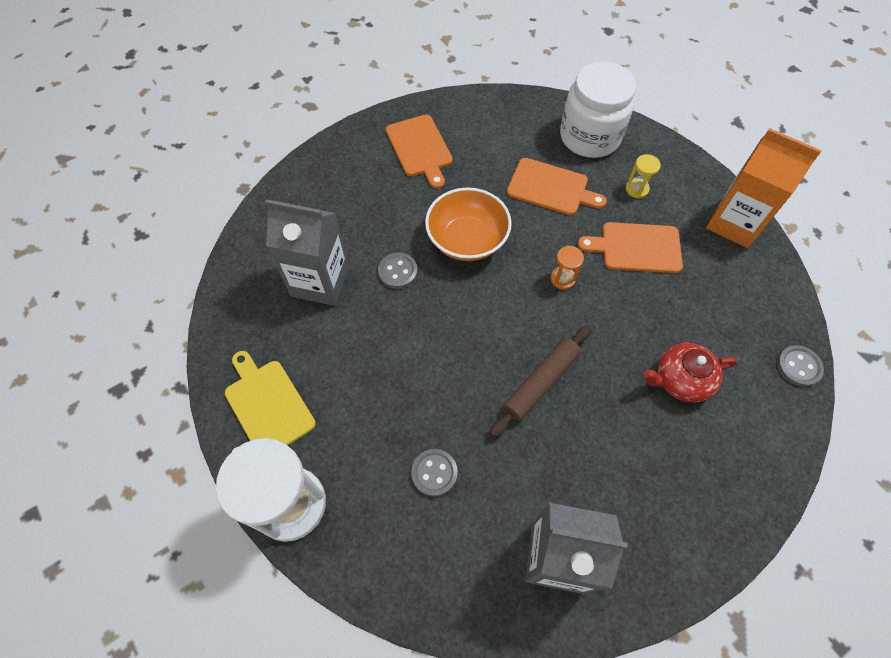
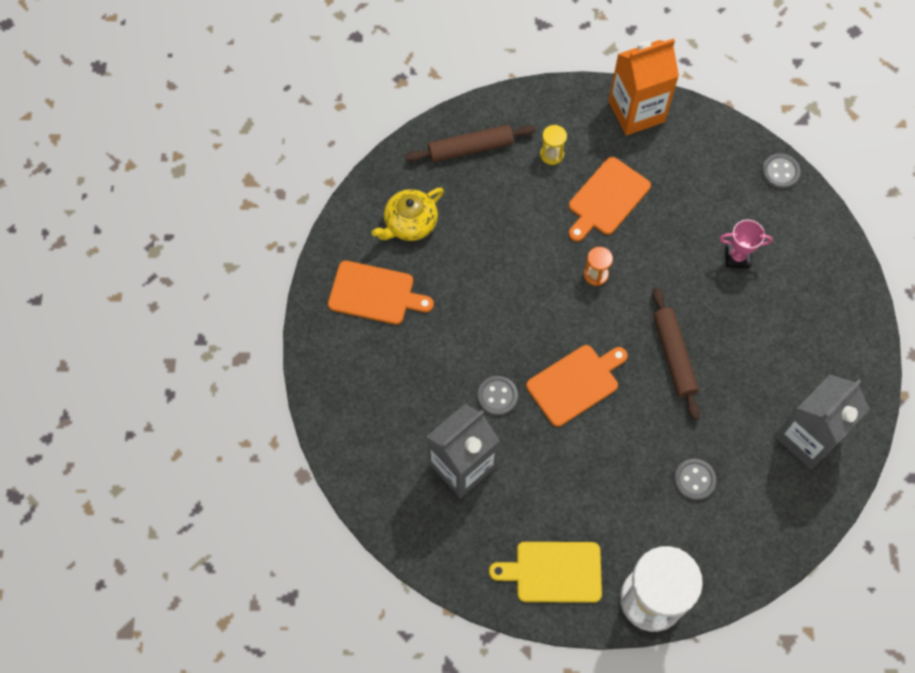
camera: 55 degrees left, 5 degrees up
orange bowl [425,188,512,261] -> none
orange cutting board [507,158,607,215] -> orange cutting board moved to [526,345,628,427]
white jar [560,62,636,158] -> brown rolling pin [405,125,536,162]
red teapot [644,343,738,403] -> pink trophy [719,220,773,269]
none -> yellow teapot [372,188,444,241]

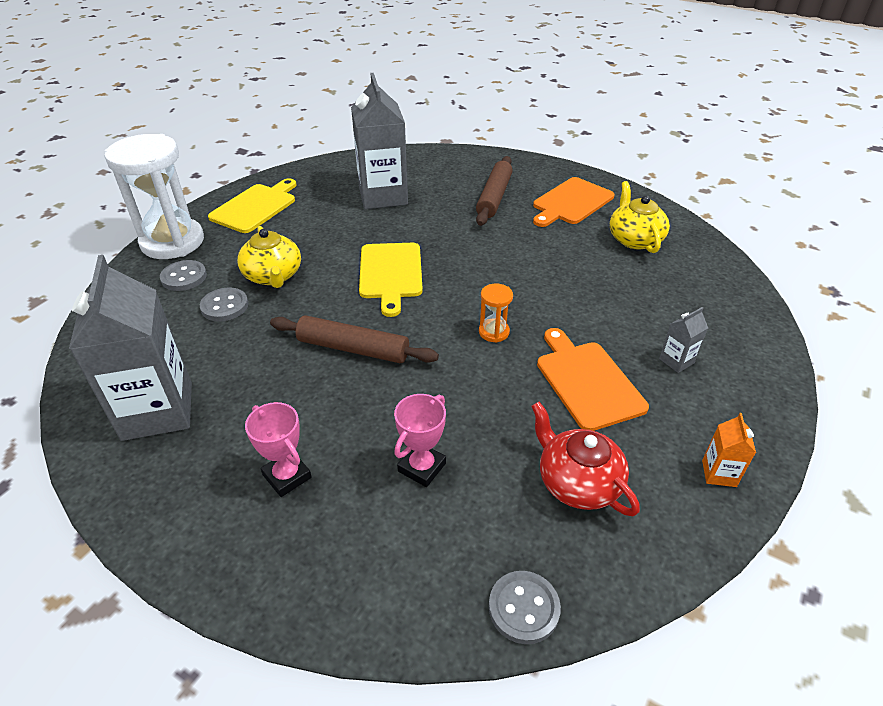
camera: 120 degrees right, 25 degrees down
brown rolling pin [405,125,536,162] -> brown rolling pin moved to [476,156,512,226]
grey button [478,376,518,416] -> grey button moved to [160,260,207,291]
orange cutting board [526,345,628,427] -> yellow cutting board [359,243,423,317]
yellow hourglass [540,125,567,165] -> grey carton [659,307,708,373]
orange carton [609,38,679,136] -> orange carton [702,413,756,487], size x0.42
none -> yellow teapot [237,226,301,288]
none -> pink trophy [245,402,312,497]
none -> red teapot [531,402,640,516]

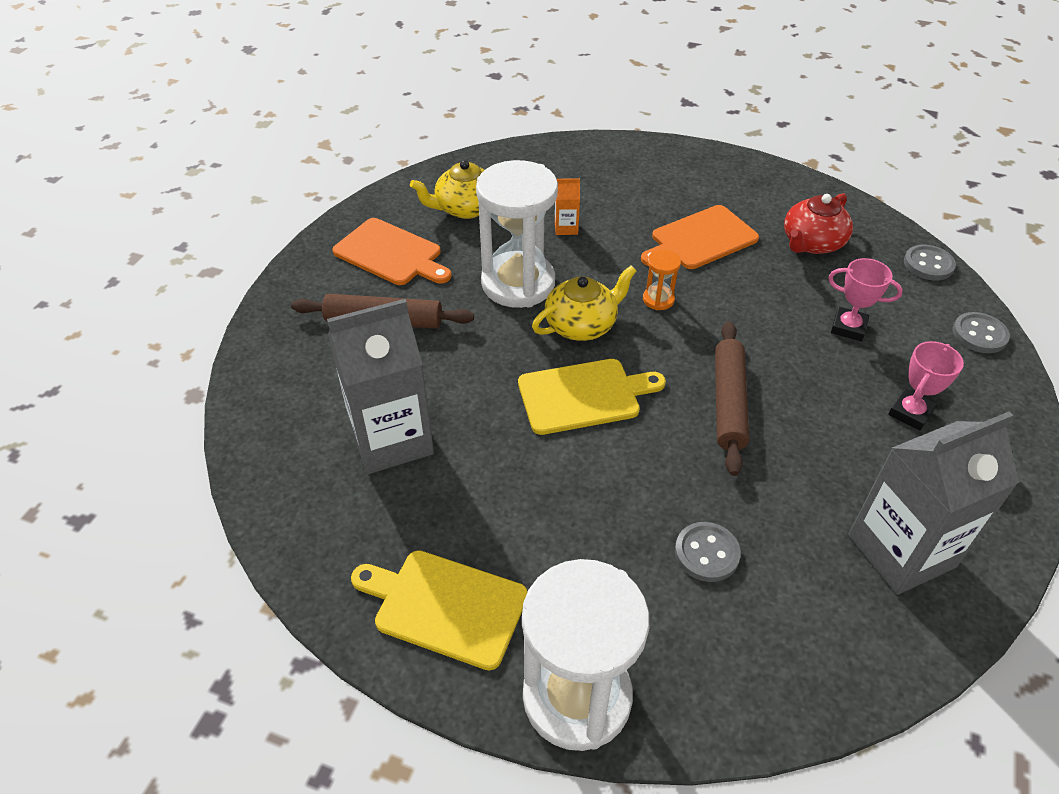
camera: 100 degrees left, 5 degrees up
grey button [160,260,207,291] -> grey button moved to [952,312,1010,353]
yellow teapot [237,226,301,288] -> yellow teapot moved to [532,266,636,341]
grey carton [659,307,708,373] -> none
orange carton [702,413,756,487] -> orange carton moved to [555,178,580,235]
none -> white hourglass [476,160,558,308]

